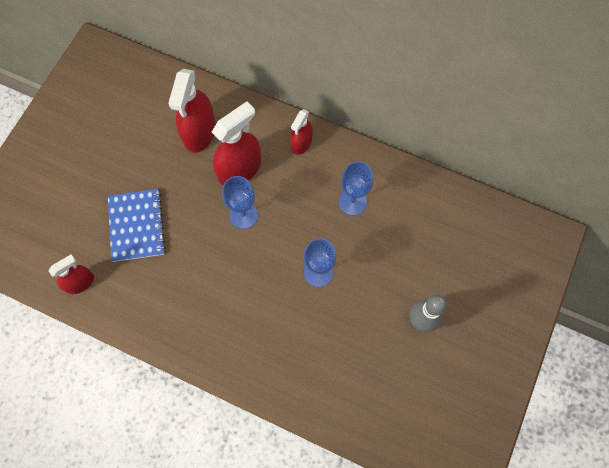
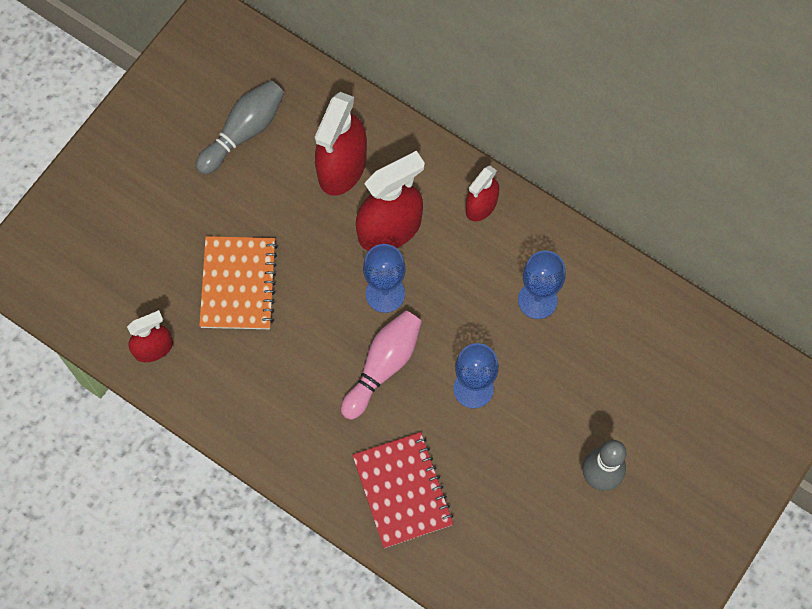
camera: 10 degrees right, 0 degrees up
blue notebook [108,189,166,262] -> orange notebook [199,236,278,329]
none -> grey bowling pin [195,80,284,175]
none -> pink bowling pin [341,310,422,420]
none -> red notebook [352,432,453,548]

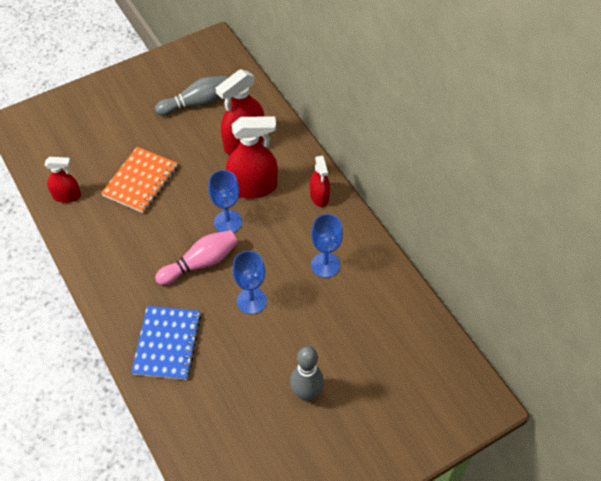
camera: 25 degrees right, 15 degrees down
red notebook [352,432,453,548] -> blue notebook [131,306,201,380]
red spray bottle [466,165,499,222] -> red spray bottle turned 75 degrees counterclockwise [310,156,330,207]

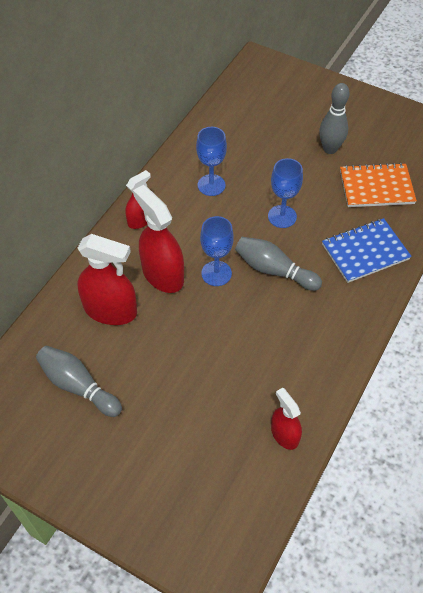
camera: 120 degrees left, 0 degrees up
orange notebook [101,147,178,213] -> orange notebook moved to [340,163,417,207]
pink bowling pin [155,230,238,285] -> grey bowling pin [235,237,322,291]

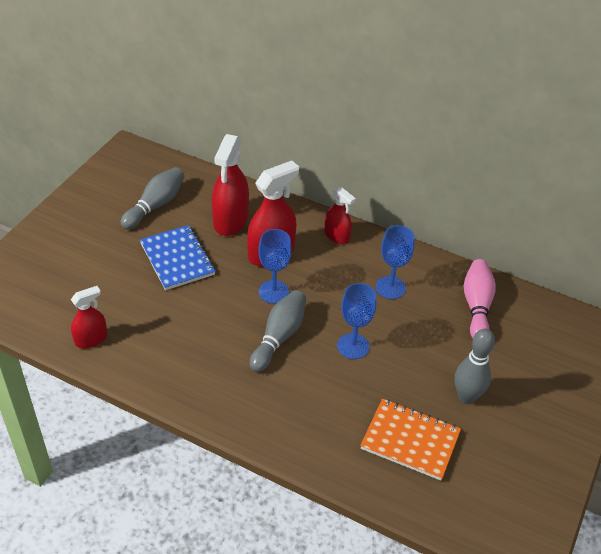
camera: 85 degrees right, 10 degrees down
blue notebook [322,218,412,283] -> blue notebook moved to [140,225,216,290]
orange notebook [340,163,417,207] -> orange notebook turned 60 degrees counterclockwise [360,399,461,481]
none -> pink bowling pin [464,259,496,338]

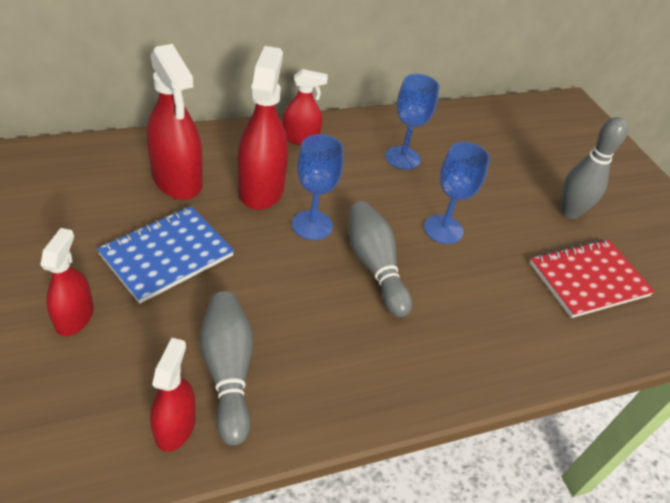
camera: 50 degrees left, 0 degrees up
grey bowling pin [121,167,185,229] -> grey bowling pin moved to [200,291,253,446]
blue notebook [140,225,216,290] -> blue notebook turned 60 degrees counterclockwise [97,206,234,304]
orange notebook [360,399,461,481] -> red notebook [530,239,655,318]
pink bowling pin [464,259,496,338] -> none
none -> red spray bottle [40,228,94,336]

